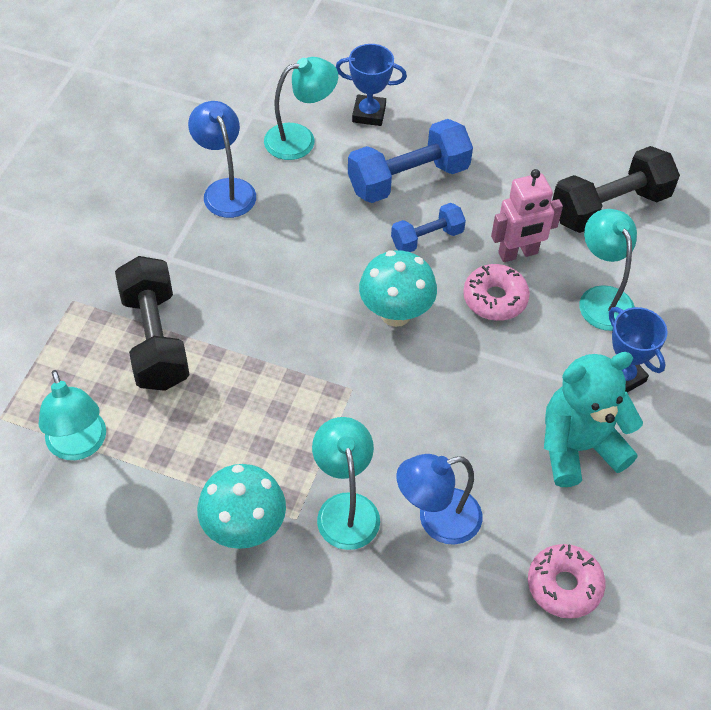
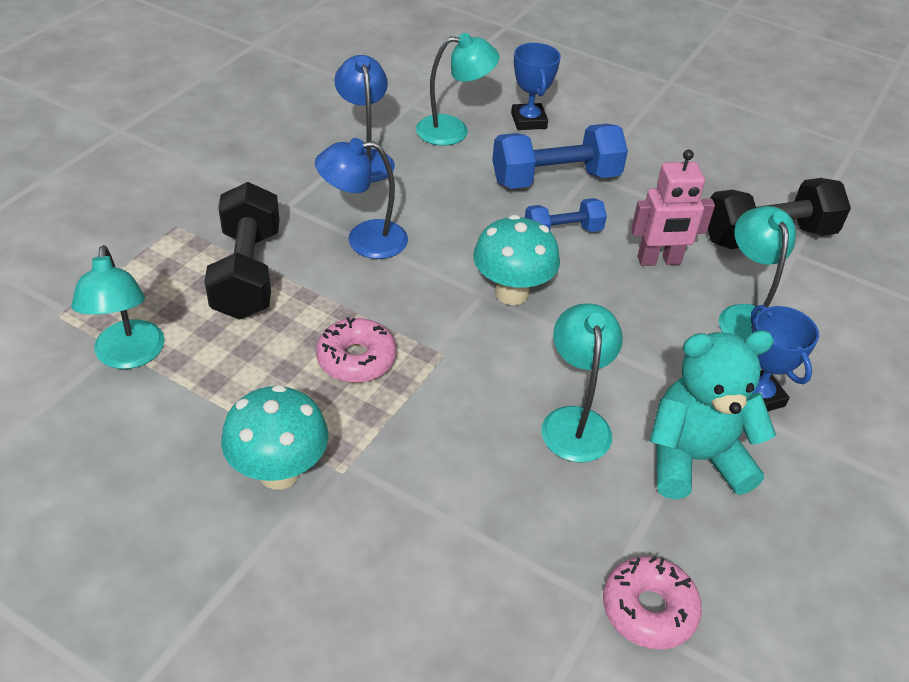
camera: 10 degrees right, 10 degrees down
turquoise lamp [312,417,380,550] -> turquoise lamp moved to [541,303,623,463]
blue trophy [336,44,407,126] -> blue trophy turned 60 degrees clockwise [511,43,561,130]
blue lamp [396,454,482,545] -> blue lamp moved to [315,138,408,259]
pink donut [463,264,530,321] -> pink donut moved to [316,317,396,383]

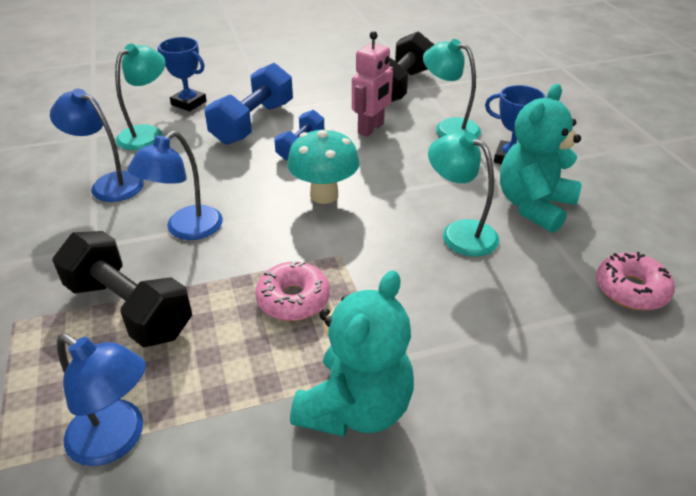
camera: 45 degrees left, 5 degrees down
turquoise lamp [71,245,165,369] -> blue lamp [57,334,146,466]
turquoise mushroom [221,385,328,489] -> turquoise teddy bear [290,270,414,437]

